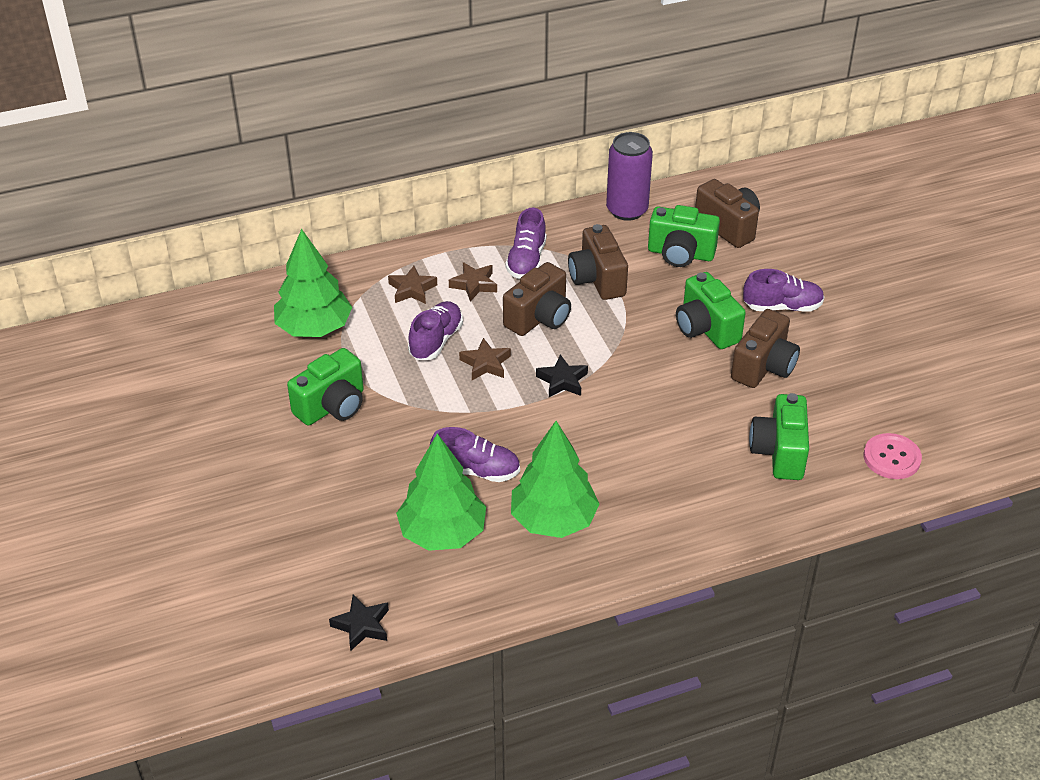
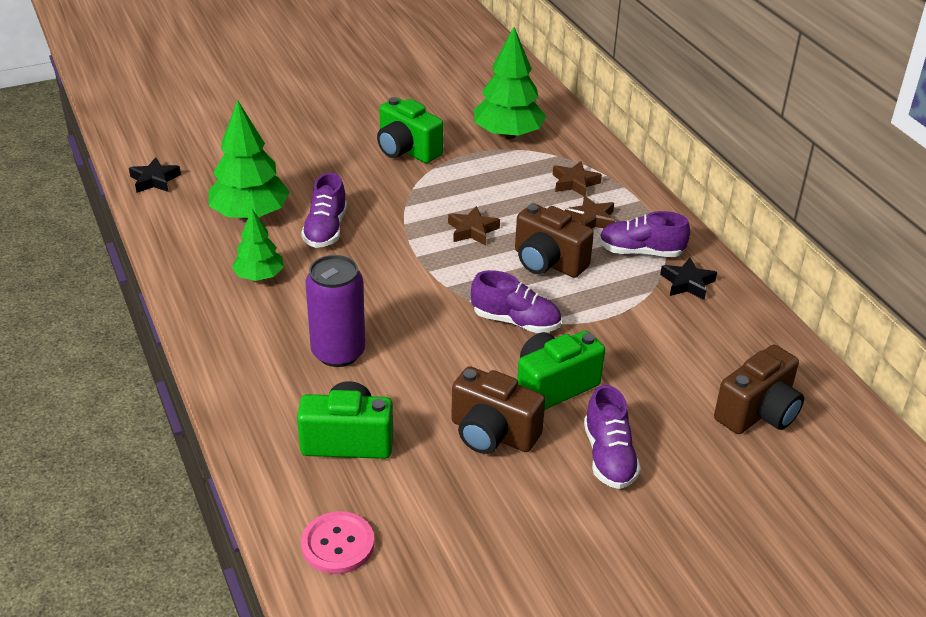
camera: 85 degrees right, 5 degrees down
purple shoe [408,301,463,360] -> purple shoe moved to [471,270,561,333]
green tree [511,421,600,538] -> green tree [232,209,284,281], size x0.60
black star [536,355,588,397] -> black star moved to [660,257,717,300]
brown camera [568,224,628,300] -> none
purple can [606,132,653,221] -> purple can moved to [305,255,366,367]
green camera [648,205,720,267] -> none

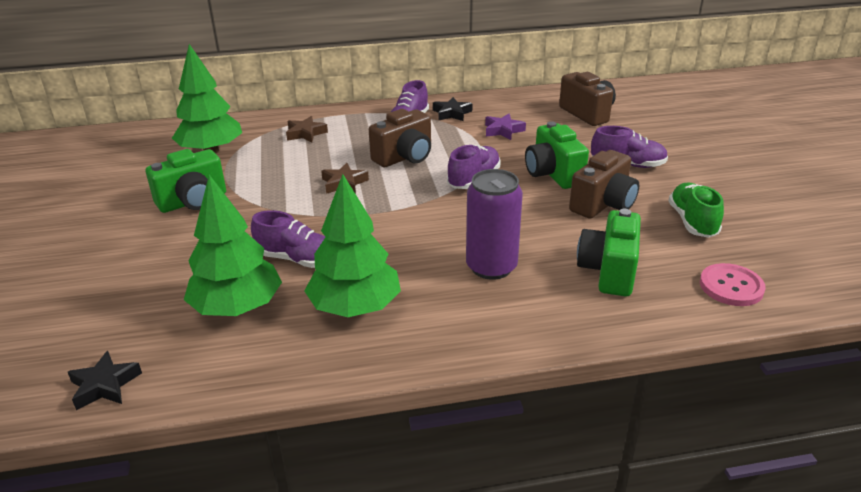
camera: 75 degrees left, 5 degrees down
green tree [232,209,284,281] -> green tree [304,174,401,317], size x1.68
brown star [565,195,615,229] -> none
none -> purple star [485,114,526,140]
none -> green shoe [668,183,724,238]

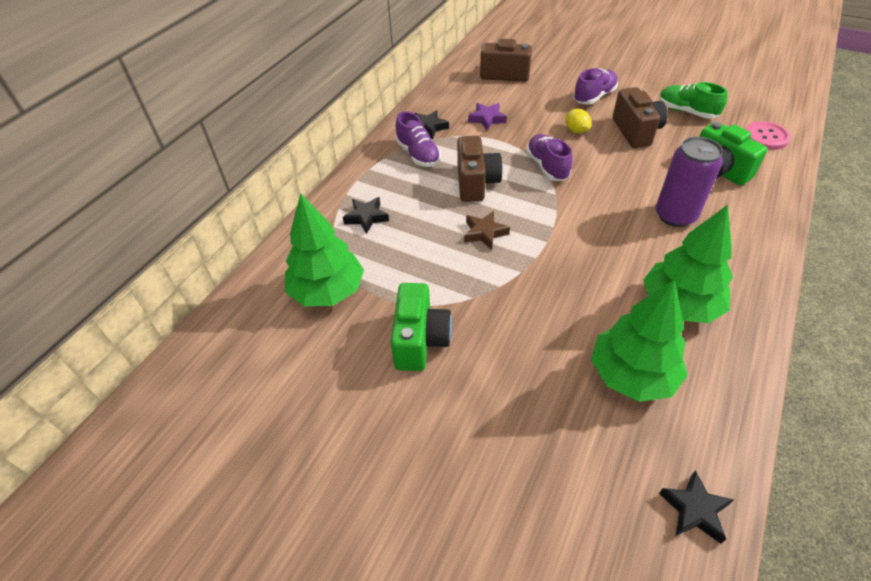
camera: 50 degrees left, 15 degrees up
purple shoe [251,210,325,268] -> none
brown star [286,116,328,142] -> black star [343,197,389,234]
green camera [525,121,589,189] -> yellow lemon [565,109,591,133]

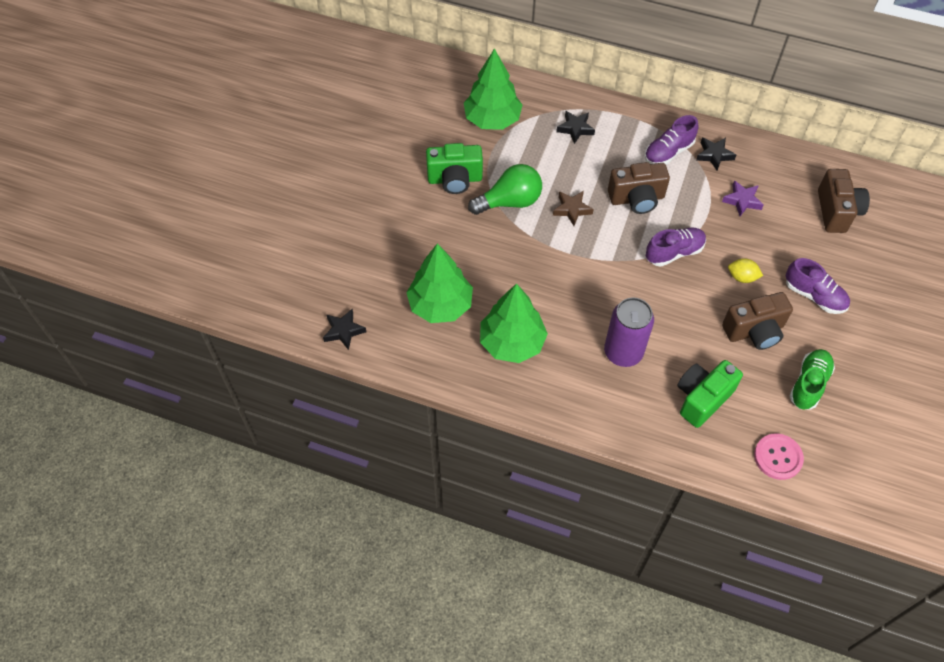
camera: 80 degrees right, 10 degrees up
yellow lemon [565,109,591,133] -> yellow lemon turned 60 degrees clockwise [728,258,763,283]
none -> green light bulb [468,164,542,215]

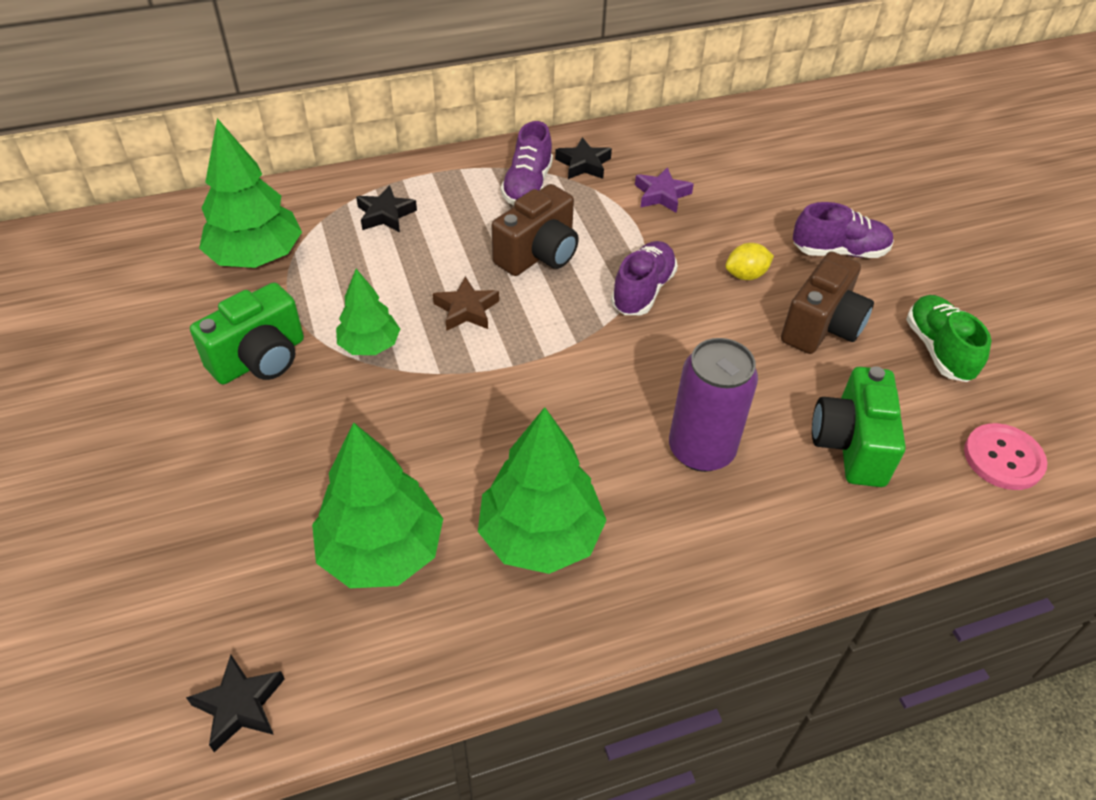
camera: 40 degrees left, 10 degrees down
green light bulb [468,164,542,215] -> green tree [336,269,400,355]
brown camera [818,169,870,233] -> none

